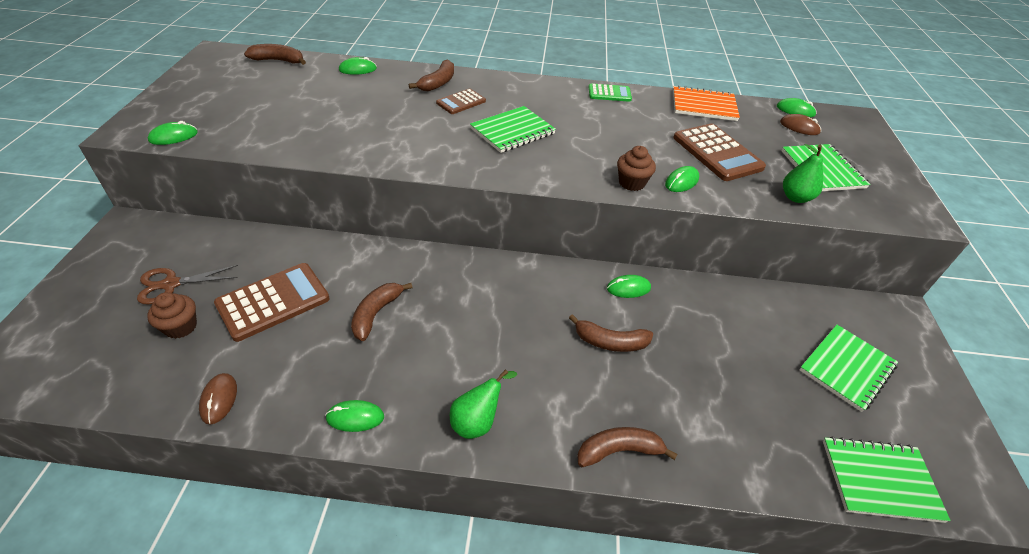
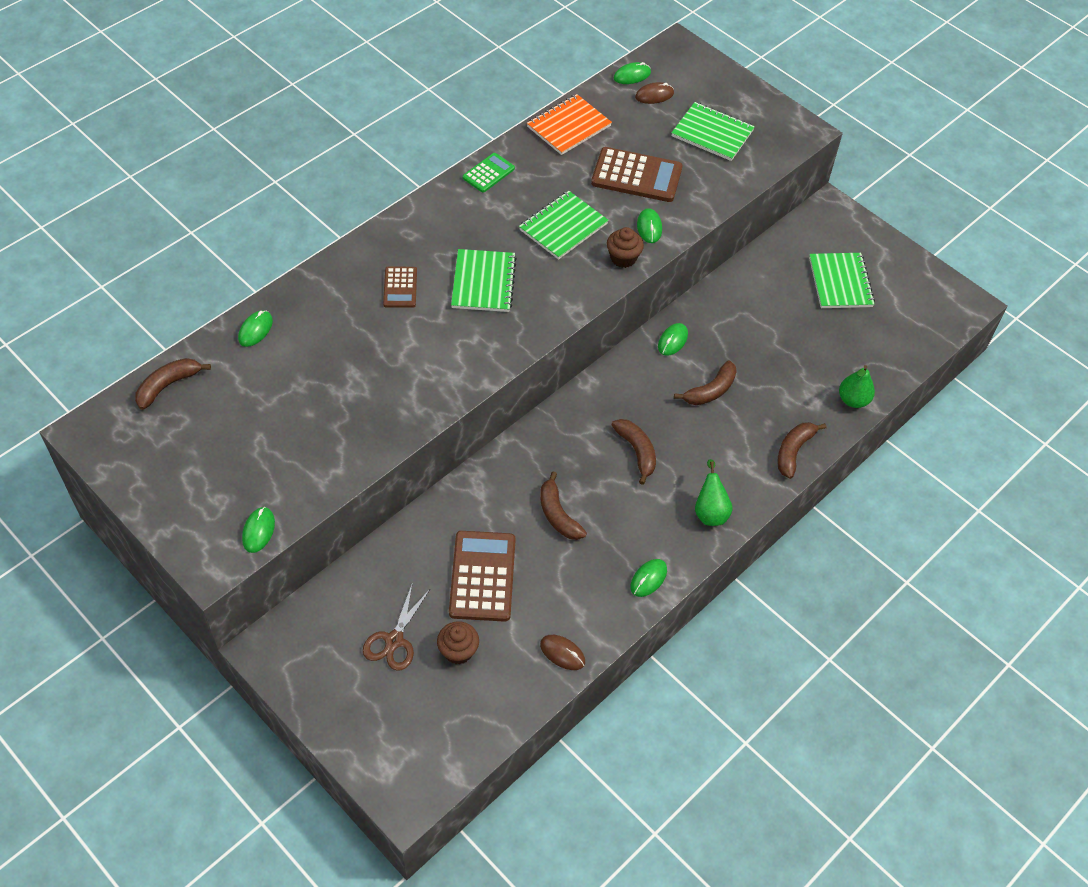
camera: 50 degrees left, 10 degrees up
brown banana [409,59,454,91] -> brown banana moved to [612,419,656,485]
green pear [783,144,823,203] -> green pear moved to [839,365,875,408]
green notebook [823,436,951,523] -> green notebook moved to [519,191,609,260]

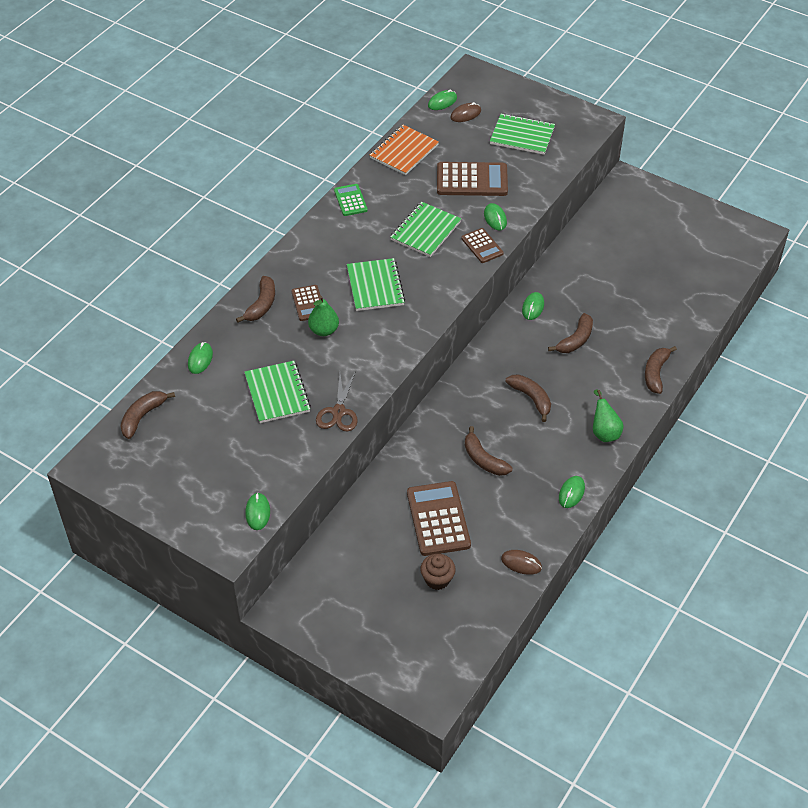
camera: 10 degrees left, 5 degrees down
brown scissors [363,582,431,671] -> brown scissors moved to [316,371,358,432]
green calculator [463,153,515,193] -> green calculator turned 45 degrees counterclockwise [334,184,368,216]
brown cupcake [607,227,644,268] -> brown calculator [461,228,504,263]
green notebook [809,253,875,308] -> green notebook moved to [244,361,311,423]
green pear [839,365,875,408] -> green pear moved to [308,296,339,336]
none -> brown banana [236,276,275,323]

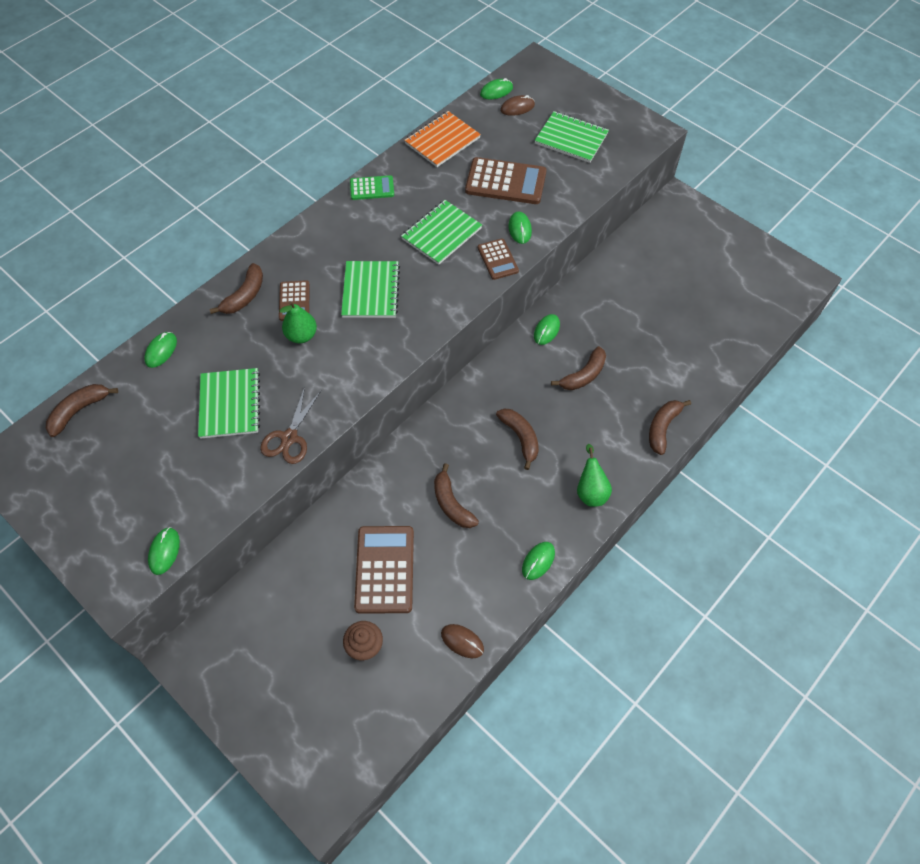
camera: 10 degrees right, 10 degrees up
green calculator [334,184,368,216] -> green calculator turned 90 degrees clockwise [350,175,394,200]

